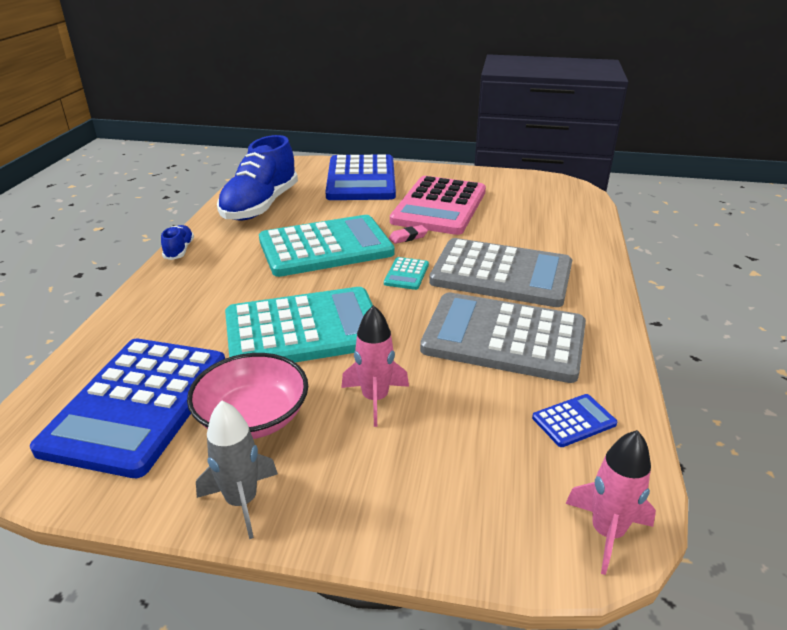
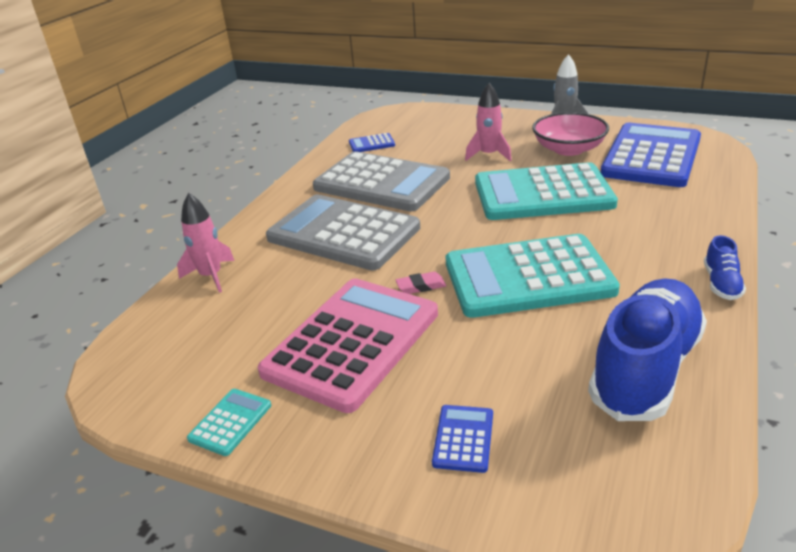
camera: 165 degrees left, 0 degrees up
blue calculator [325,154,396,200] -> blue calculator [432,405,493,473], size x0.40
turquoise calculator [384,257,429,290] -> turquoise calculator moved to [187,389,271,456]
pink rocket [565,430,656,575] -> pink rocket moved to [177,193,235,293]

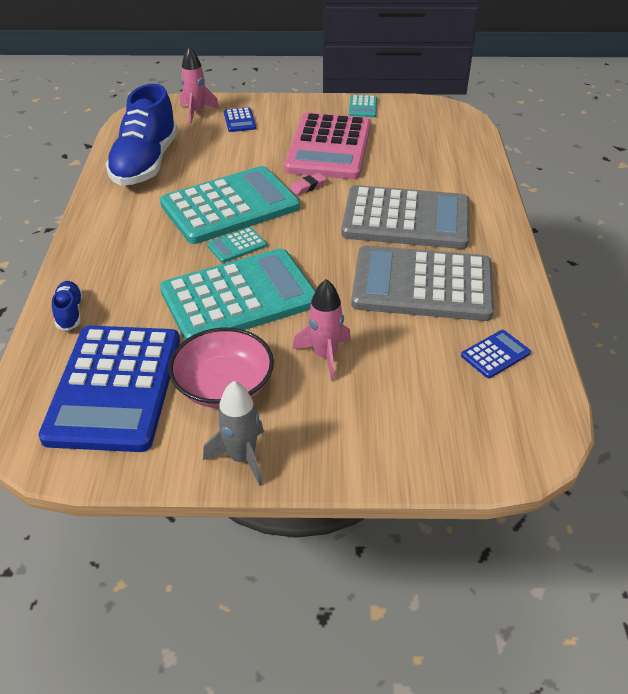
camera: 155 degrees right, 10 degrees up
pink rocket [177,193,235,293] -> pink rocket moved to [180,47,219,124]
blue shoe [704,235,746,300] -> blue shoe moved to [52,281,83,331]
none -> turquoise calculator [207,227,267,263]

